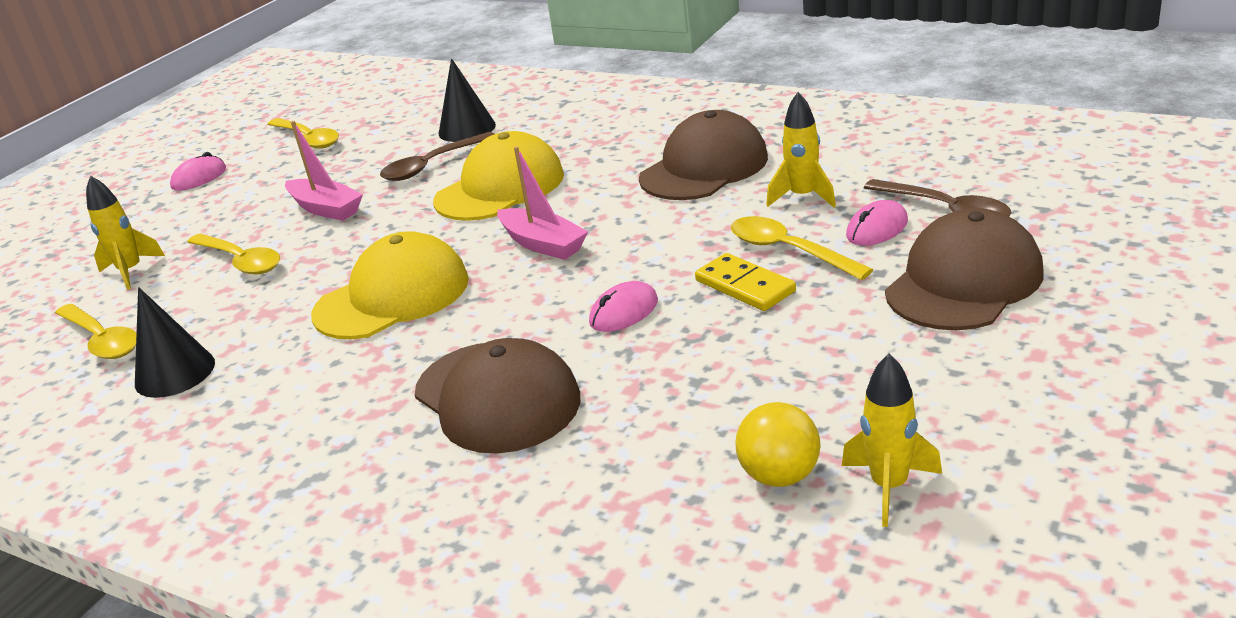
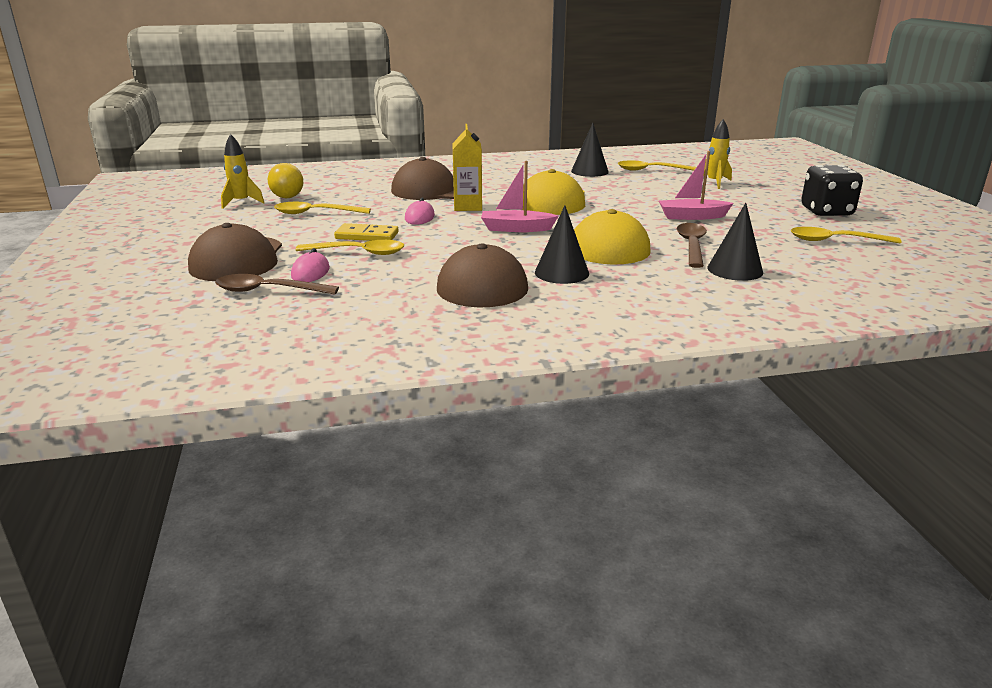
camera: 135 degrees right, 5 degrees down
pink mouse [170,152,226,191] -> black dice [801,164,863,216]
yellow spoon [187,233,280,275] -> yellow spoon moved to [274,202,371,214]
yellow rocket [766,92,836,208] -> none
none -> yellow carton [453,124,482,211]
none -> black cone [535,205,589,284]

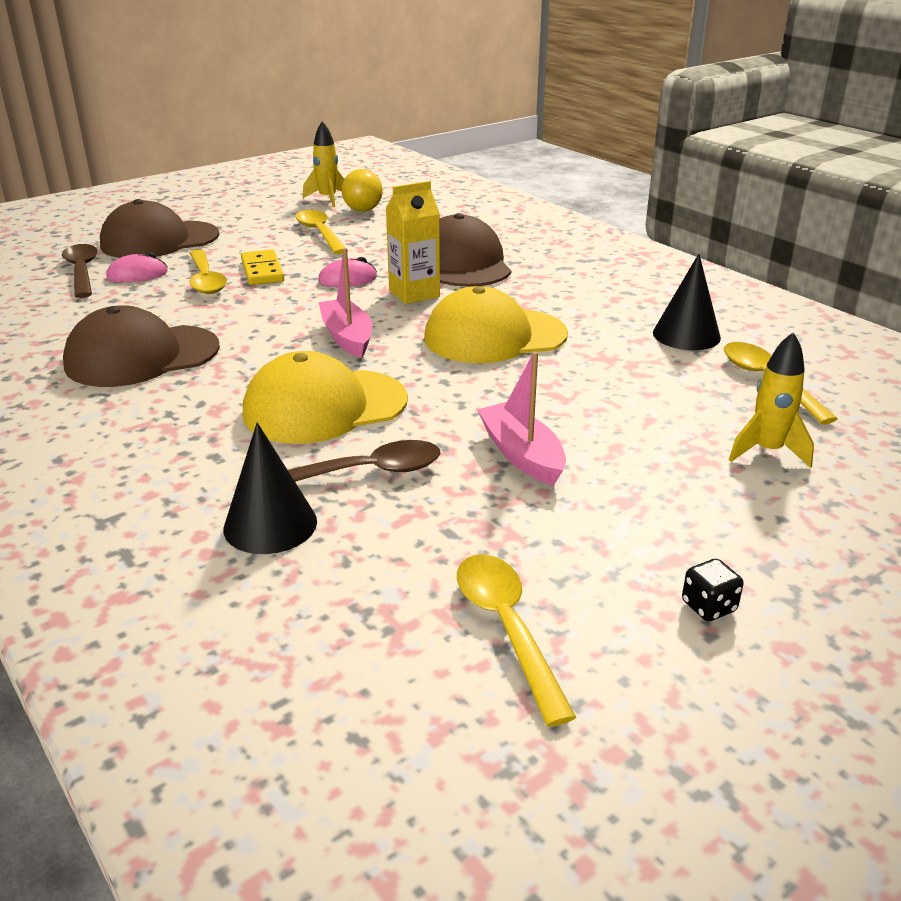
camera: 65 degrees right, 5 degrees up
black cone [535,205,589,284] -> none
black dice [801,164,863,216] -> black dice [682,559,744,621], size x0.44

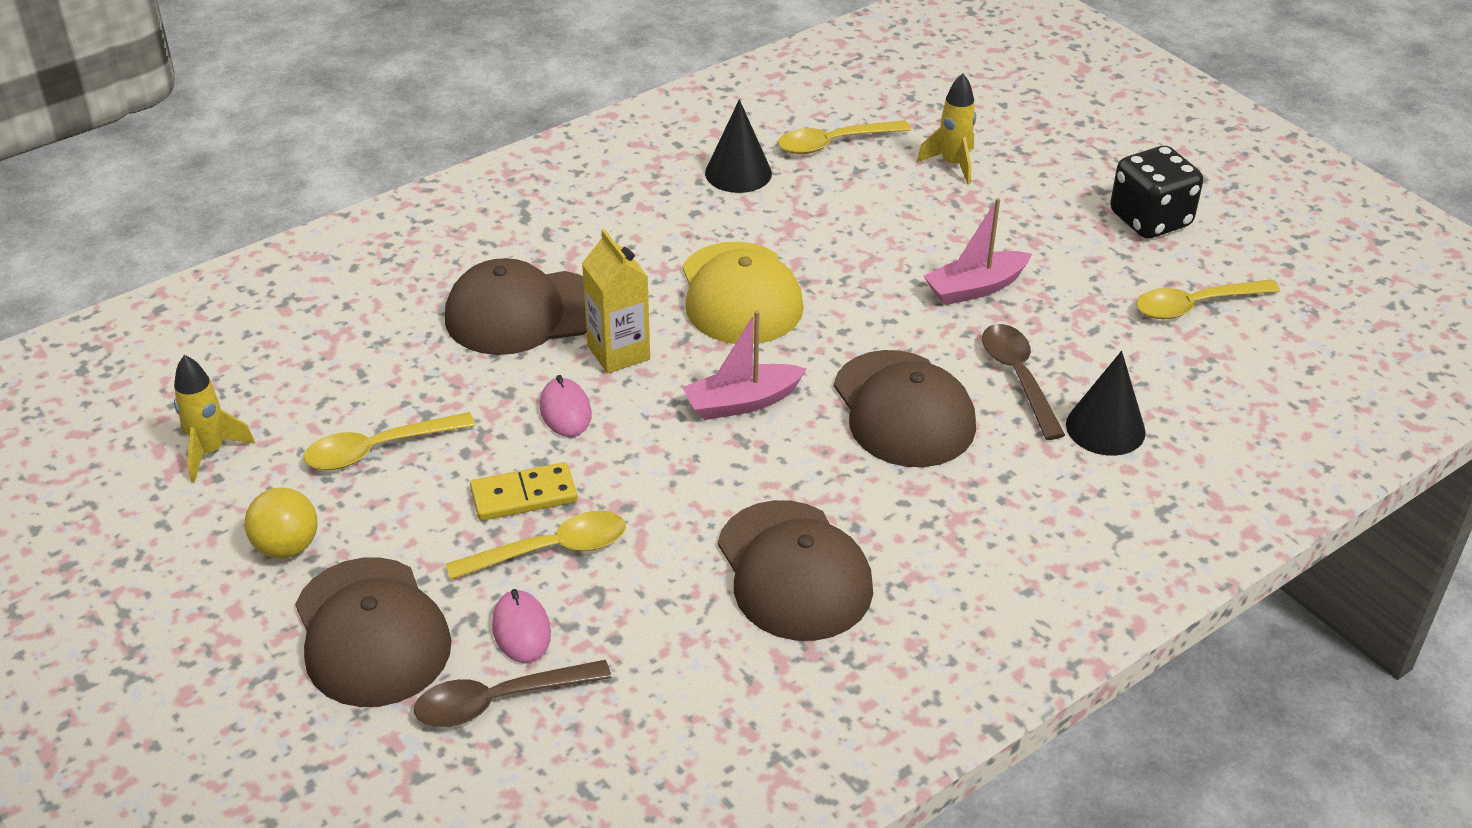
camera: 90 degrees left, 10 degrees up
yellow cap [243,351,408,444] -> brown cap [834,350,976,467]
yellow ball [342,169,383,212] -> yellow ball moved to [244,487,318,559]
black dice [682,559,744,621] -> black dice [1110,146,1203,238], size x2.30

